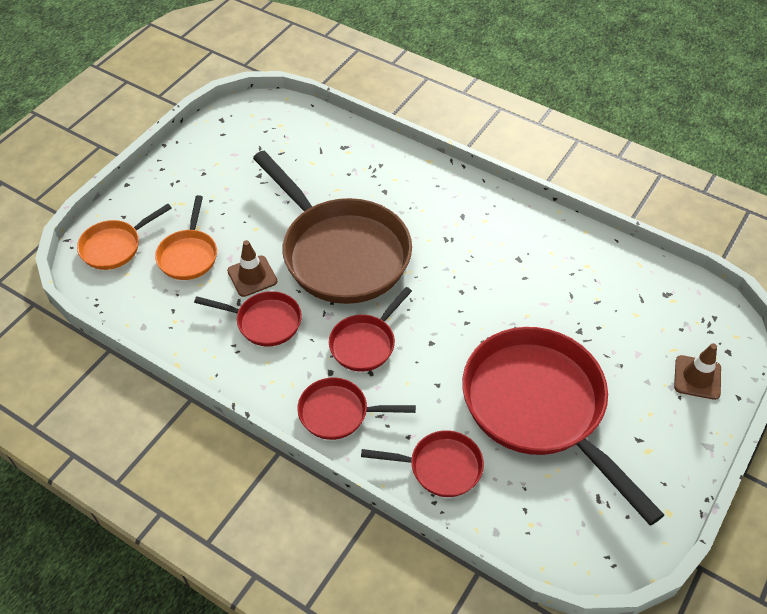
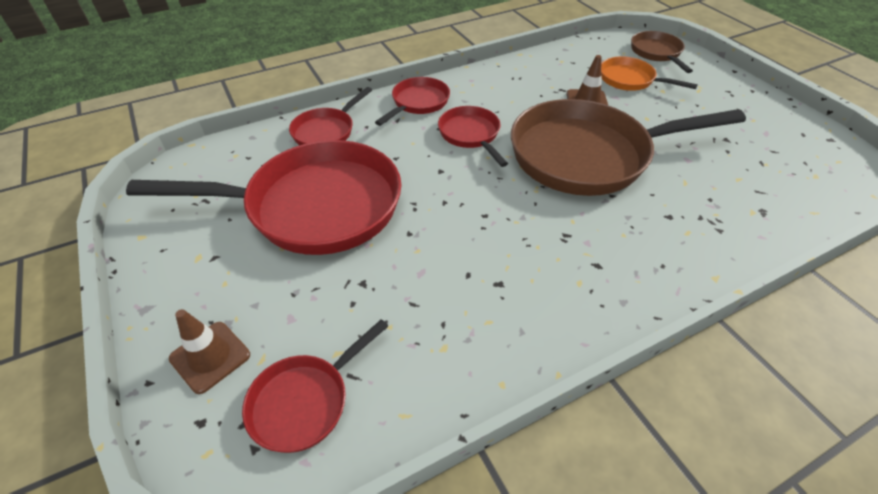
camera: 120 degrees right, 5 degrees down
orange pan [77,204,172,270] -> brown pan [631,31,693,73]
red pan [194,291,302,347] -> red pan moved to [242,319,388,453]

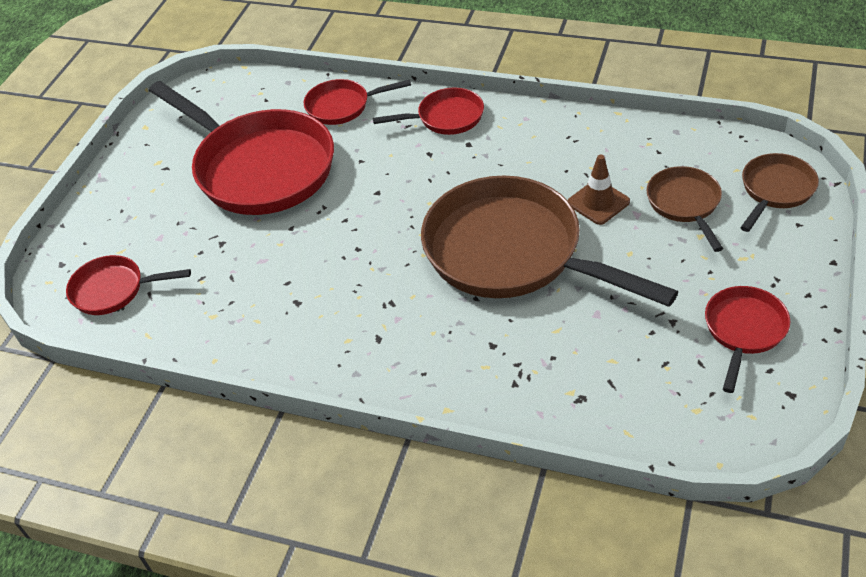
camera: 50 degrees right, 0 degrees up
brown traffic cone [169,309,250,394] -> none
red pan [438,106,508,167] -> red pan moved to [705,286,791,393]
orange pan [601,56,698,91] -> brown pan [647,166,723,252]

